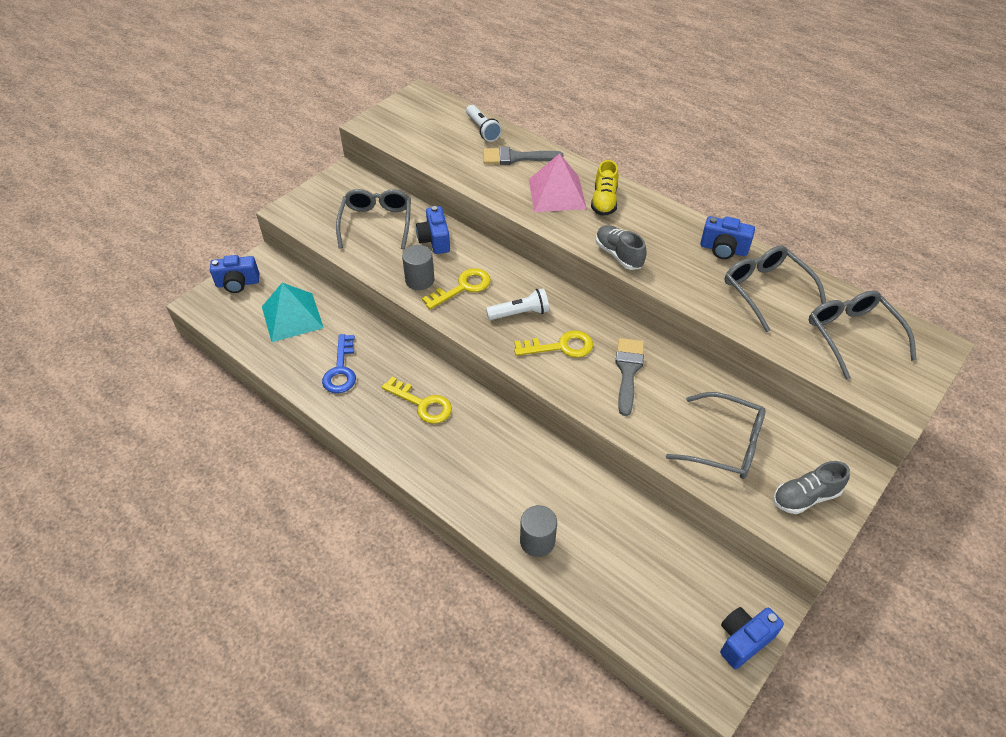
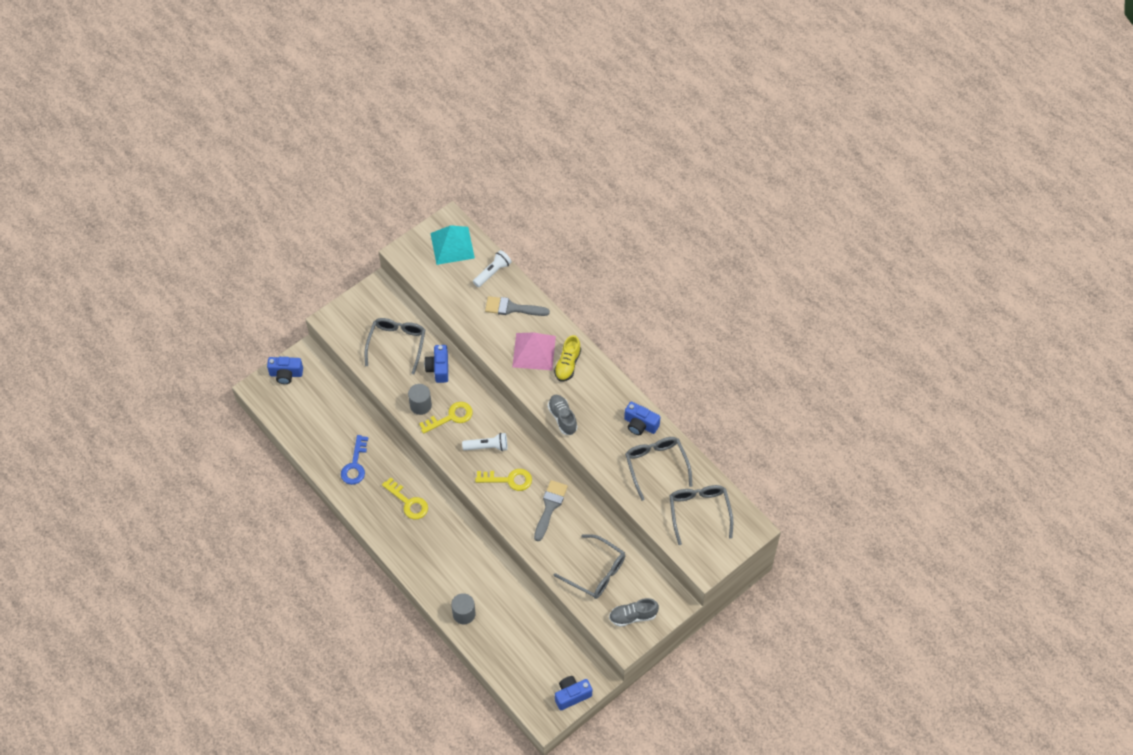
camera: 10 degrees right, 10 degrees up
turquoise pyramid [262,283,324,342] -> turquoise pyramid moved to [430,225,475,265]
white flashlight [466,105,502,142] -> white flashlight turned 120 degrees counterclockwise [473,250,511,287]

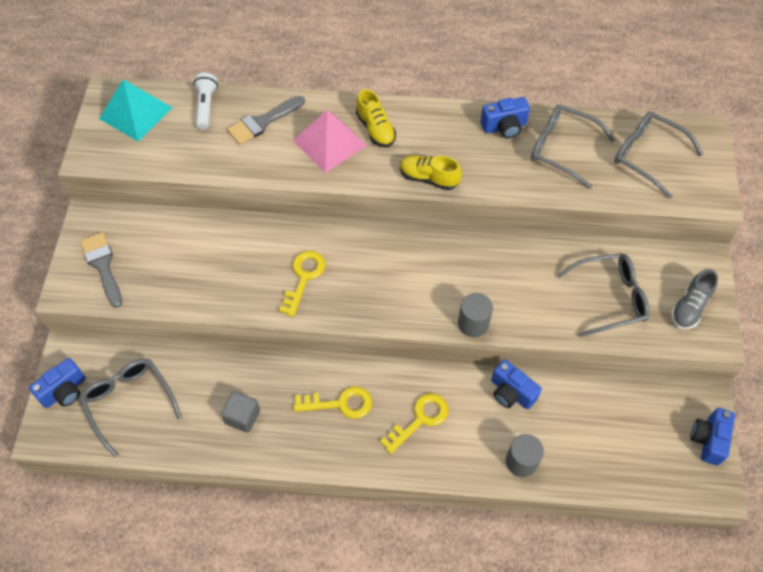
camera: 45 degrees left, 0 degrees up
blue key [341,435,368,485] -> grey cube [221,391,260,433]
grey glasses [365,318,425,375] -> grey glasses moved to [79,358,182,457]
grey cylinder [408,384,432,415] -> grey cylinder moved to [458,293,493,337]
blue camera [424,345,448,383] -> blue camera moved to [491,359,542,409]
white flashlight [462,433,507,451] -> none
yellow key [475,469,532,491] -> yellow key moved to [380,393,448,454]
grey brush [534,480,568,541] -> grey brush moved to [80,232,122,308]
grey shoe [548,395,578,435] -> yellow shoe [400,155,462,190]

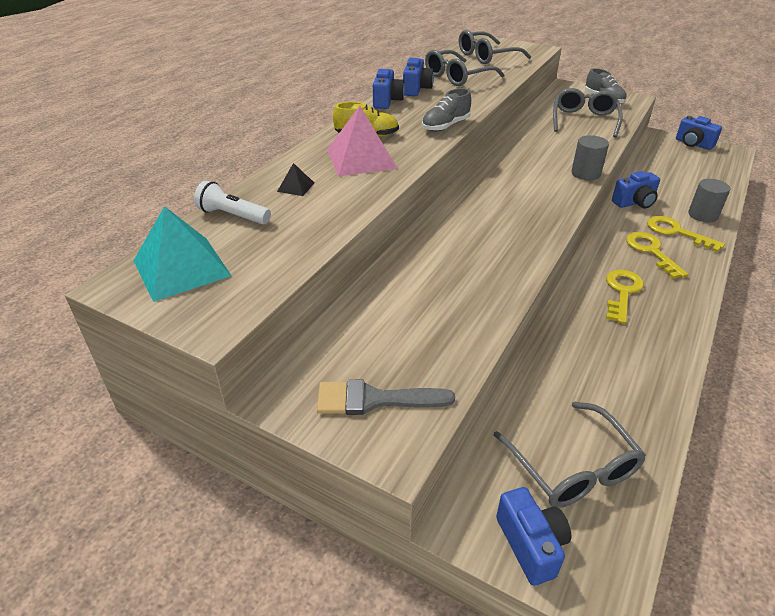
camera: 65 degrees left, 20 degrees down
grey glasses [79,358,182,457] -> grey glasses turned 105 degrees counterclockwise [494,402,646,508]
grey cube [221,391,260,433] -> none
grey brush [227,96,305,145] -> black pyramid [277,163,314,196]
yellow key [279,251,326,317] -> yellow key moved to [647,216,725,252]
yellow shoe [400,155,462,190] -> grey shoe [422,88,471,132]
none -> blue camera [373,69,405,109]

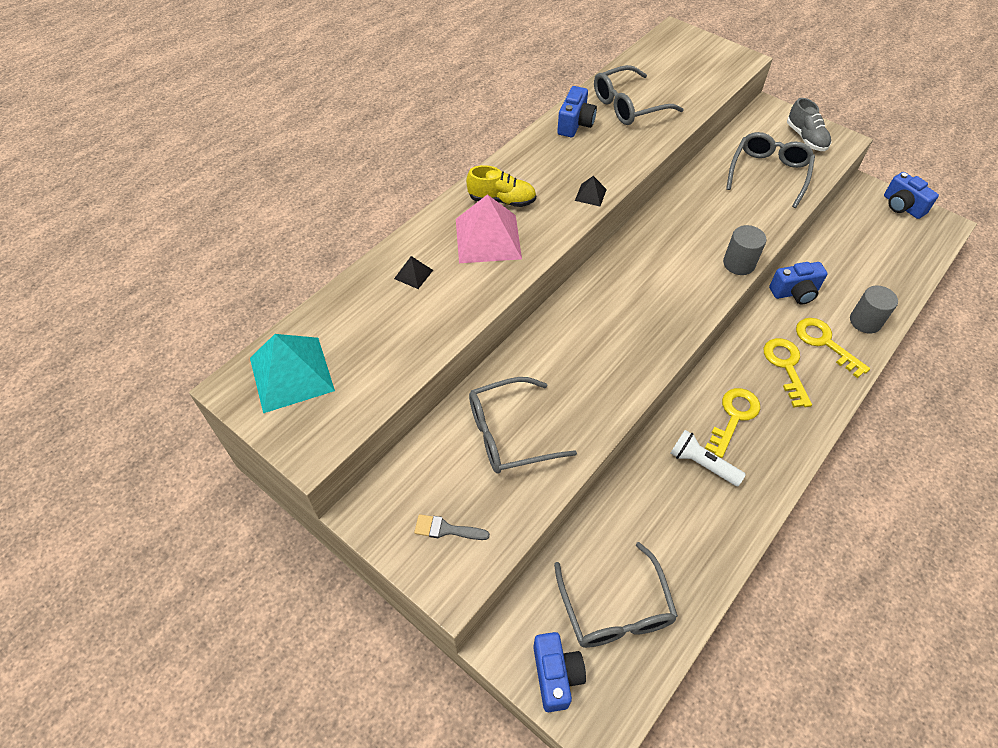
camera: 10 degrees right, 15 degrees up
white flashlight [194,181,271,224] -> white flashlight moved to [671,430,746,486]
grey brush [317,380,455,415] -> grey brush [414,514,490,540], size x0.62
blue camera [373,69,405,109] -> none
grey shoe [422,88,471,132] -> black pyramid [575,176,607,206]
grey glasses [459,30,531,64] -> grey glasses moved to [469,377,577,473]

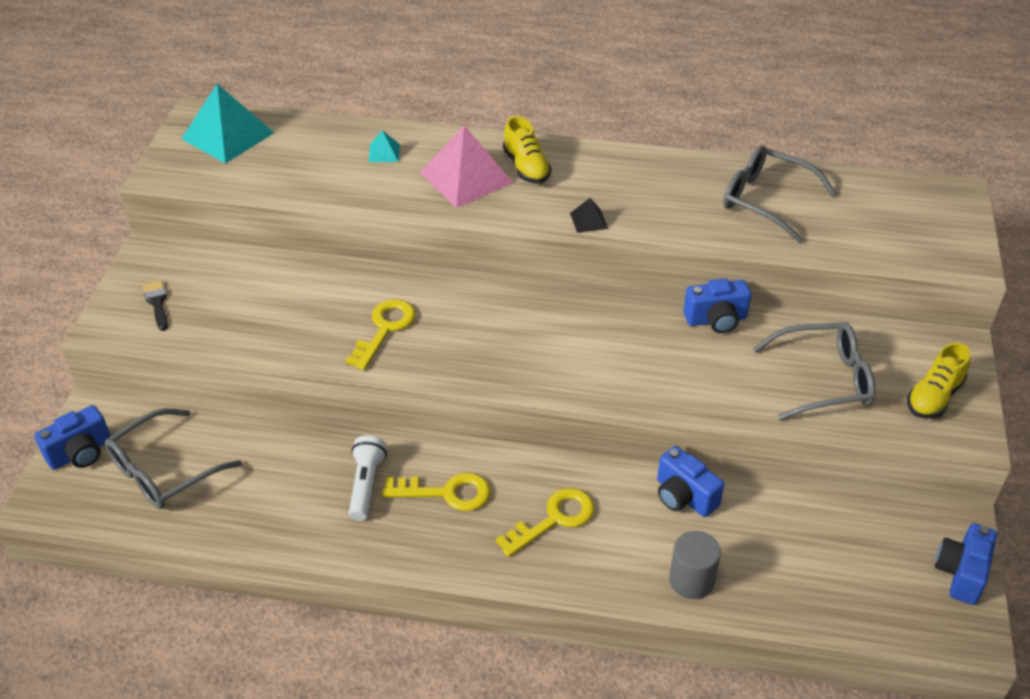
camera: 60 degrees right, 10 degrees down
black pyramid [394,256,433,289] -> turquoise pyramid [369,130,400,162]
grey brush [414,514,490,540] -> black brush [143,280,168,331]
grey glasses [469,377,577,473] -> none
blue camera [557,86,597,137] -> blue camera moved to [683,278,751,333]
grey cylinder [723,225,766,275] -> none
grey shoe [787,98,831,151] -> yellow shoe [907,342,971,418]
yellow key [796,318,870,378] -> yellow key moved to [346,299,416,370]

